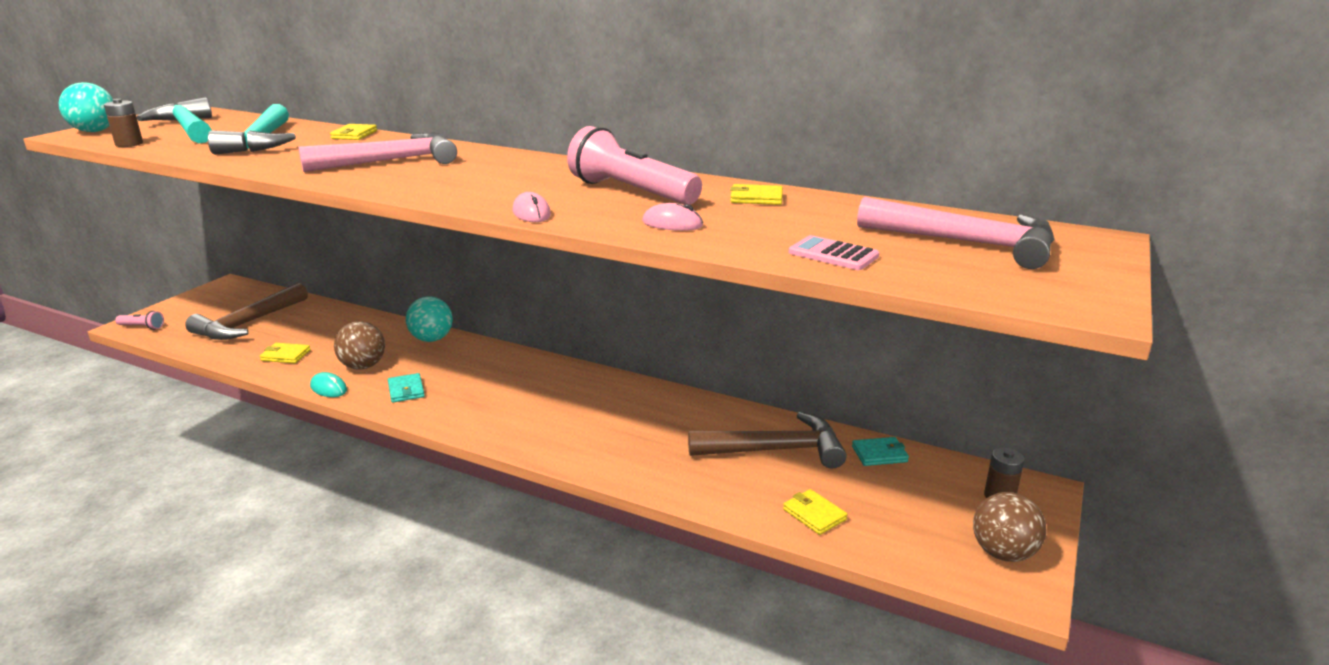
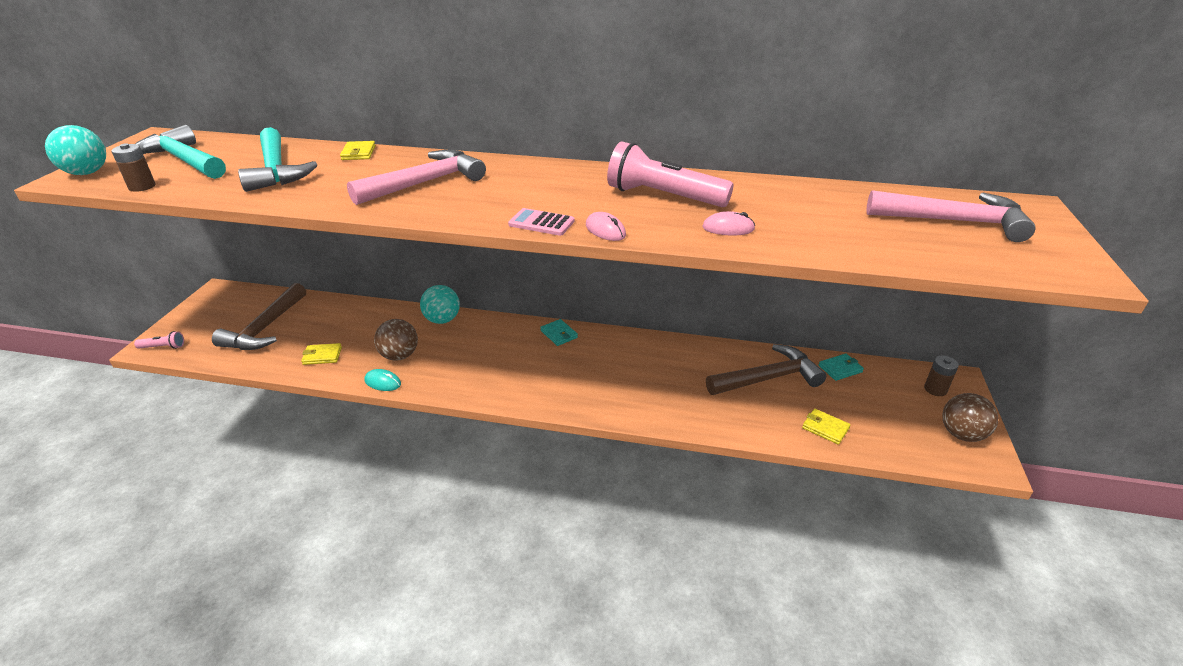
camera: 15 degrees left, 10 degrees up
turquoise wallet [388,373,425,403] -> turquoise wallet moved to [540,319,578,346]
yellow wallet [730,184,783,205] -> none
pink calculator [789,235,879,270] -> pink calculator moved to [508,208,574,236]

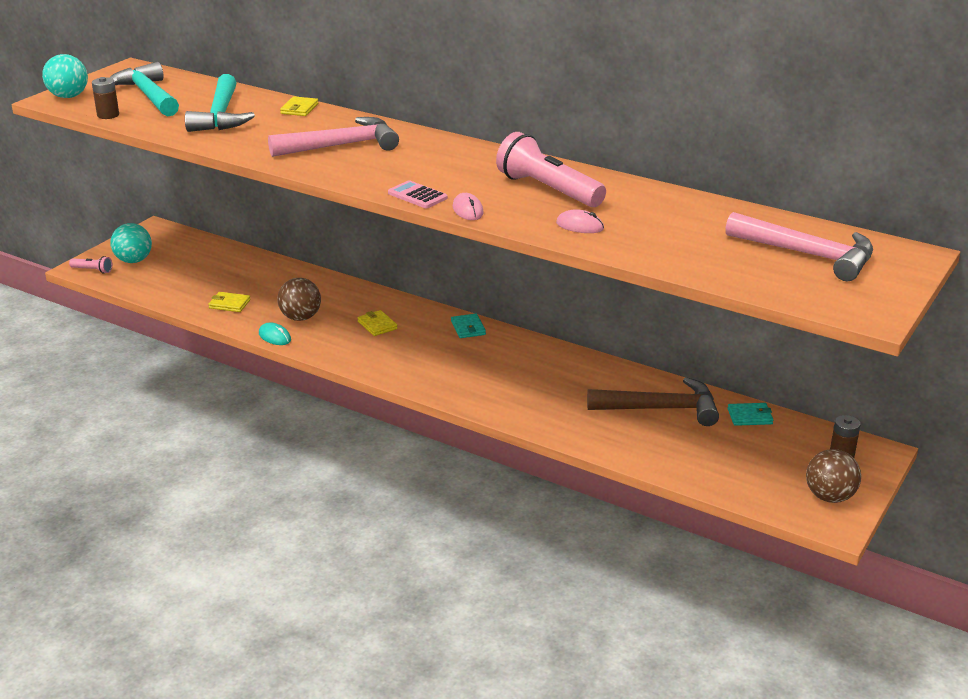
camera: 20 degrees right, 5 degrees down
brown hammer [212,283,306,350] -> none
turquoise ball [420,285,460,324] -> turquoise ball moved to [111,223,152,263]
yellow wallet [802,409,851,445] -> yellow wallet moved to [358,310,398,336]

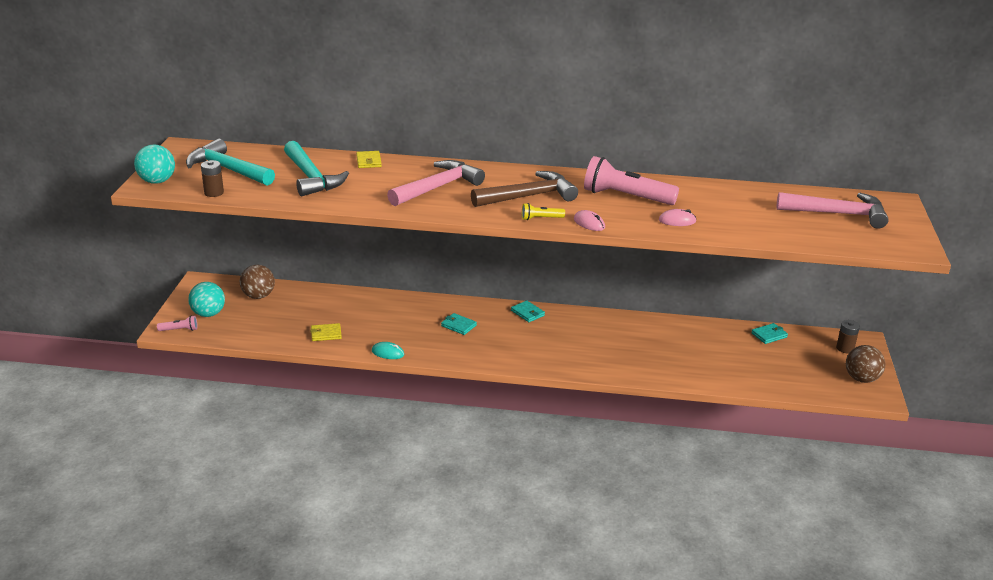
camera: 25 degrees left, 0 degrees up
brown ball [277,278,321,321] -> brown ball moved to [239,265,275,299]
yellow wallet [358,310,398,336] -> turquoise wallet [441,313,477,335]
pink calculator [388,180,448,208] -> yellow flashlight [522,203,565,220]
brown hammer [587,377,719,426] -> brown hammer moved to [471,171,578,207]

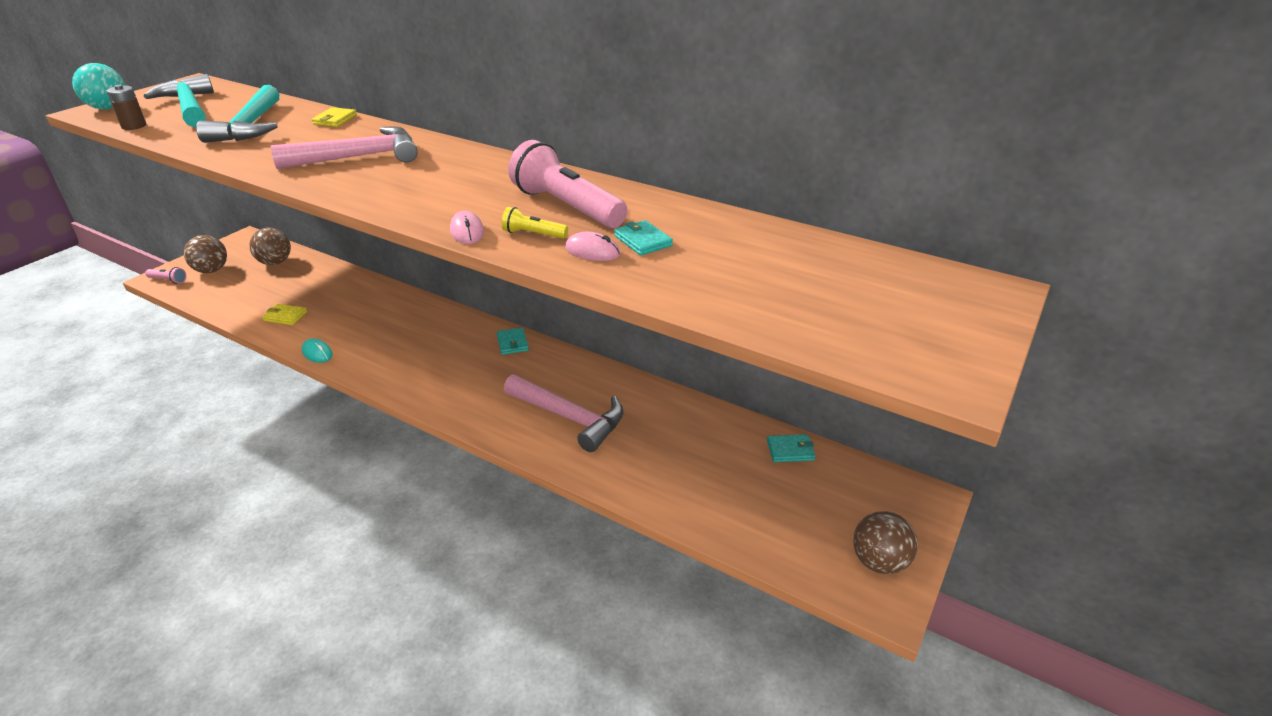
camera: 25 degrees right, 5 degrees up
turquoise ball [188,282,225,317] -> brown ball [184,235,227,273]
turquoise wallet [441,313,477,335] -> turquoise wallet moved to [614,220,673,256]
brown hammer [471,171,578,207] -> none
yellow flashlight [522,203,565,220] -> yellow flashlight moved to [502,207,568,239]
pink hammer [776,192,889,229] -> pink hammer moved to [504,374,624,452]
brown battery [836,320,860,353] -> none

